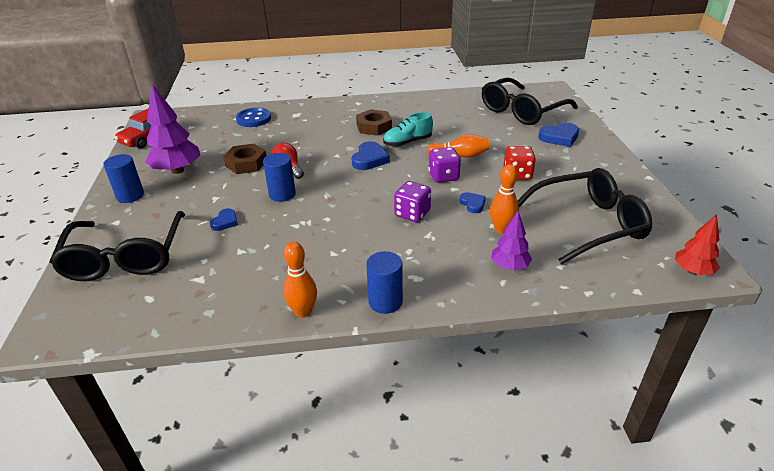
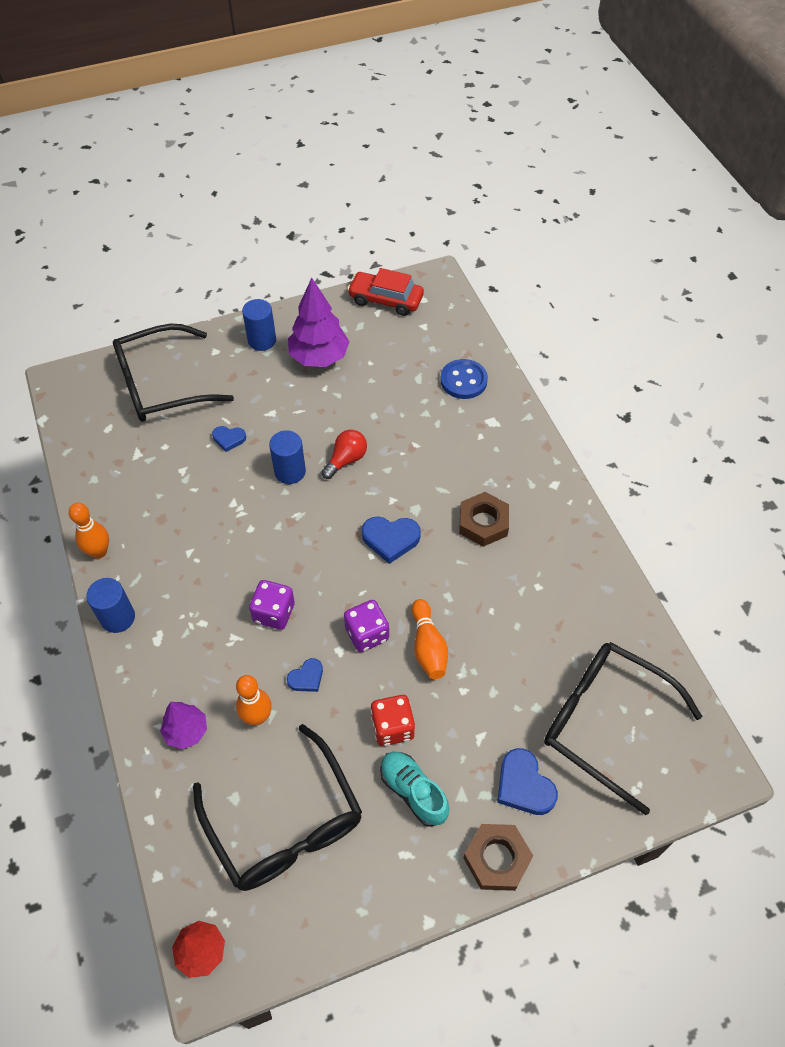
camera: 75 degrees right, 20 degrees up
brown nut [223,144,266,174] -> brown nut moved to [464,824,533,891]
turquoise shoe [383,112,433,147] -> turquoise shoe moved to [380,752,449,827]

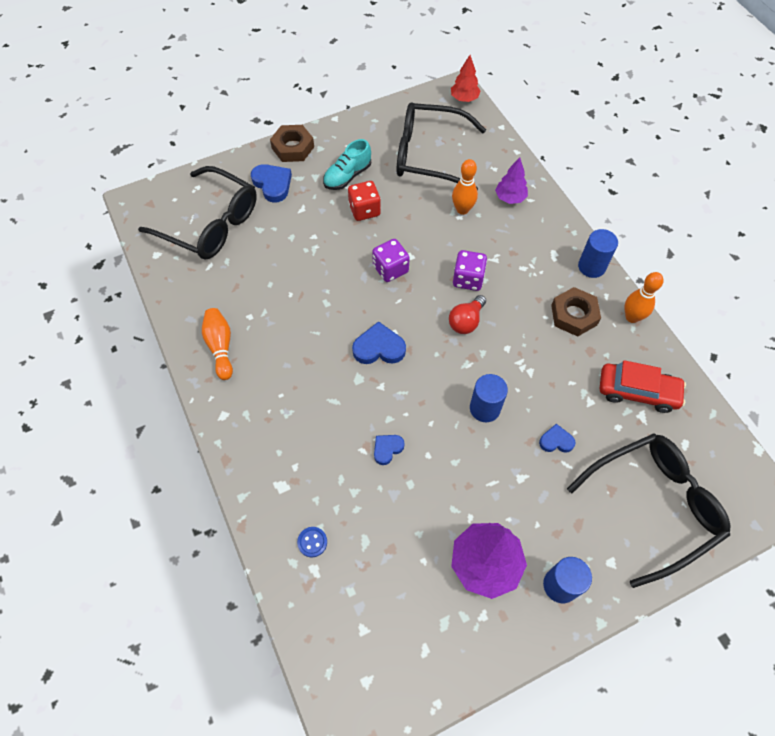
camera: 175 degrees right, 5 degrees up
black glasses [193,724,362,891] -> black glasses turned 45 degrees counterclockwise [397,103,486,191]
blue heart [287,658,323,692] -> blue heart moved to [374,435,405,465]
red light bulb [322,430,367,479] -> red light bulb moved to [449,295,486,334]
red car [347,268,424,316] -> red car moved to [600,360,686,413]
turquoise shoe [380,752,449,827] -> turquoise shoe turned 90 degrees clockwise [323,139,371,190]
orange bowling pin [412,599,448,679] -> orange bowling pin moved to [202,308,233,380]
blue button [440,359,488,399] -> blue button [297,527,327,557], size x0.54
brown nut [459,492,509,547] -> brown nut moved to [551,287,601,336]

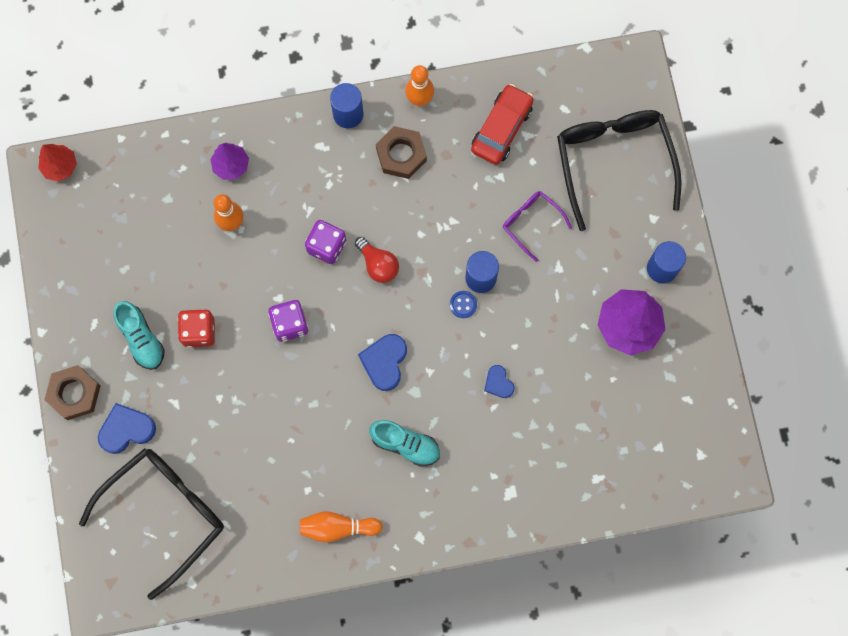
camera: 75 degrees left, 15 degrees up
blue button [297,527,327,557] -> blue button moved to [450,291,477,318]
black glasses [397,103,486,191] -> none
blue heart [539,424,575,453] -> purple glasses [503,191,572,262]
none -> turquoise shoe [369,420,440,467]

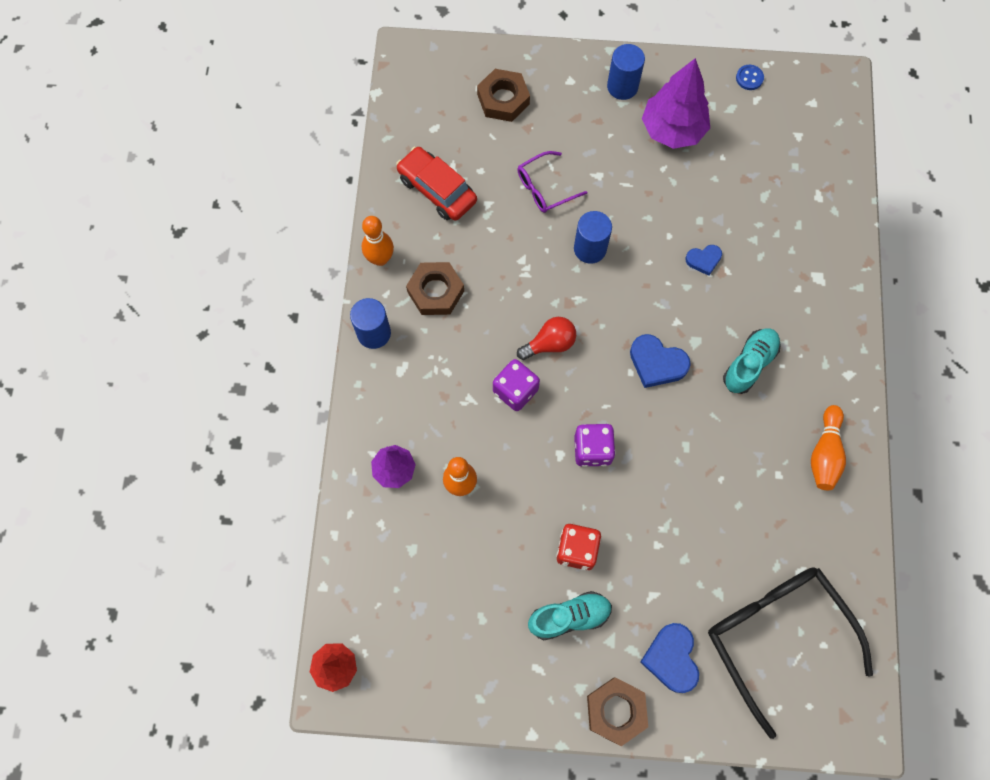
camera: 75 degrees left, 5 degrees down
blue button [450,291,477,318] -> blue button moved to [736,65,764,90]
black glasses [557,110,682,231] -> brown nut [477,69,530,122]

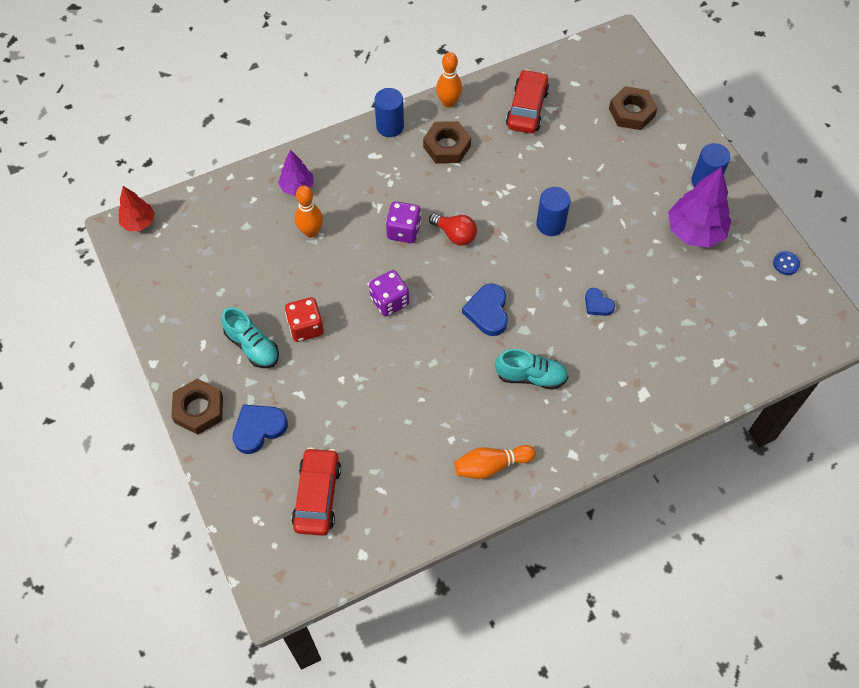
camera: 60 degrees right, 10 degrees down
purple glasses [517,151,587,213] -> none
black glasses [708,567,873,739] -> red car [291,447,341,536]

